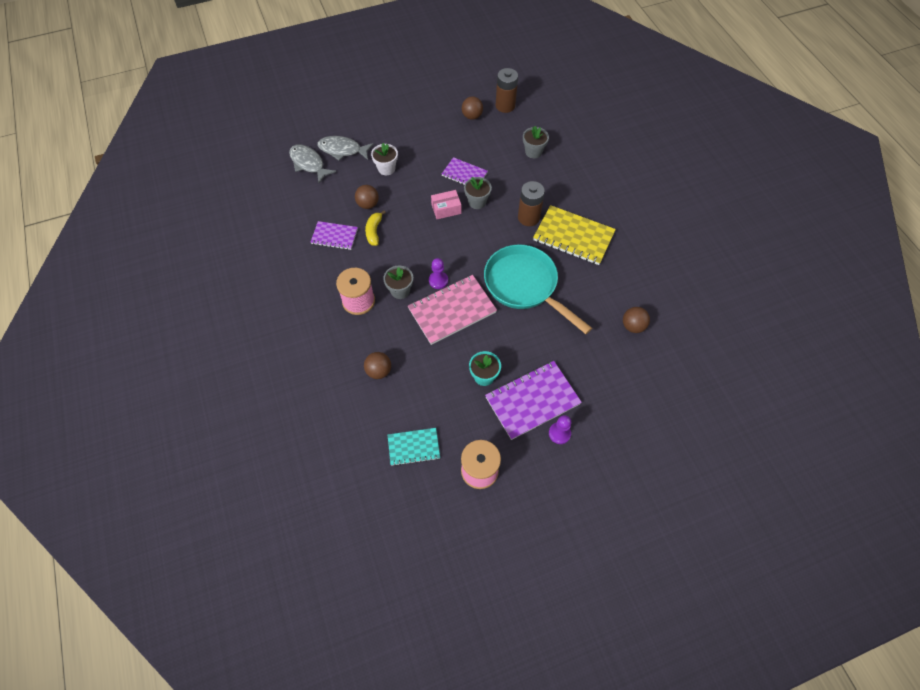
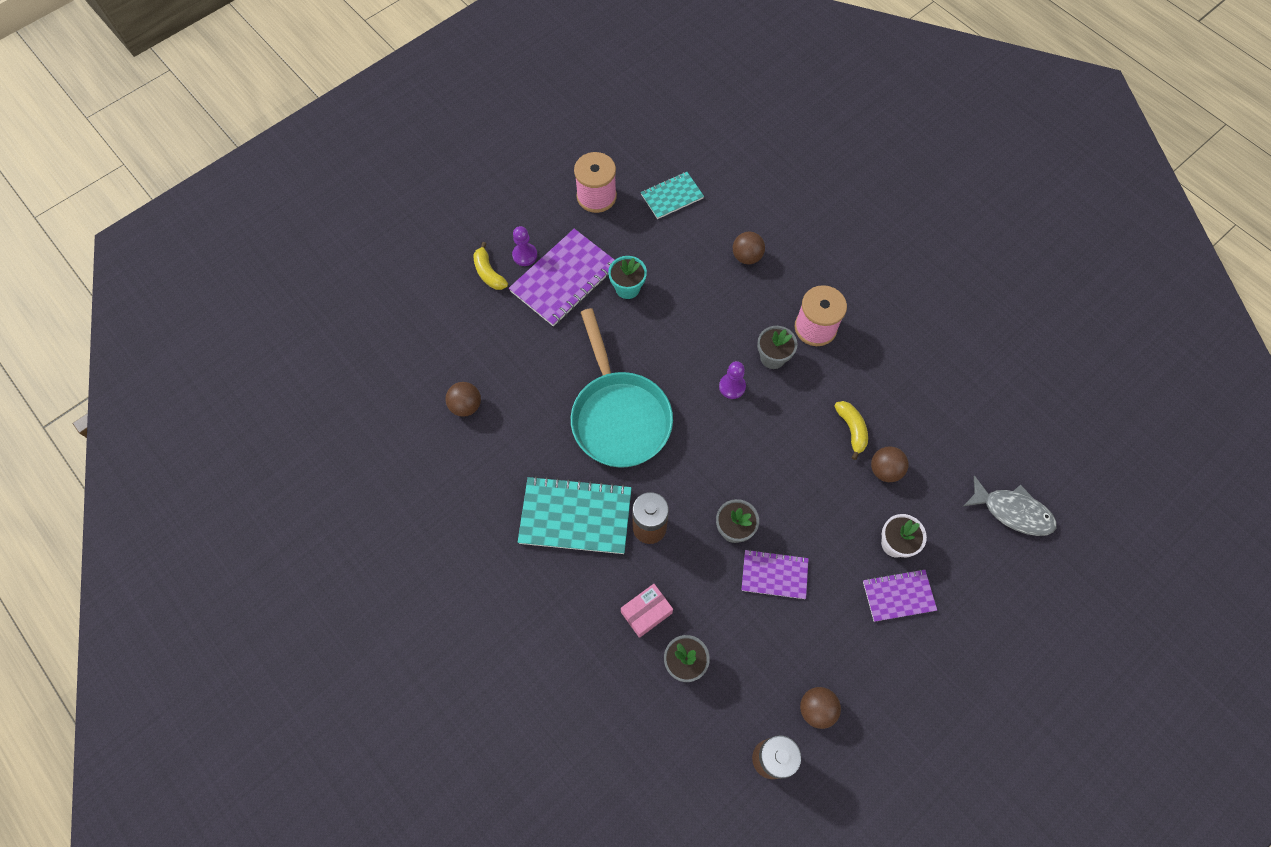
camera: 160 degrees right, 5 degrees up
purple notebook [310,221,358,250] -> purple notebook moved to [863,569,937,622]
grey fish [317,136,374,161] -> none
pink notebook [408,275,497,345] -> none
pink box [431,190,461,219] -> pink box moved to [621,584,673,638]
turquoise pan [484,244,592,334] -> turquoise pan turned 45 degrees clockwise [571,308,673,468]
yellow notebook [533,205,616,265] -> turquoise notebook [518,476,632,554]
none -> yellow banana [474,242,508,290]

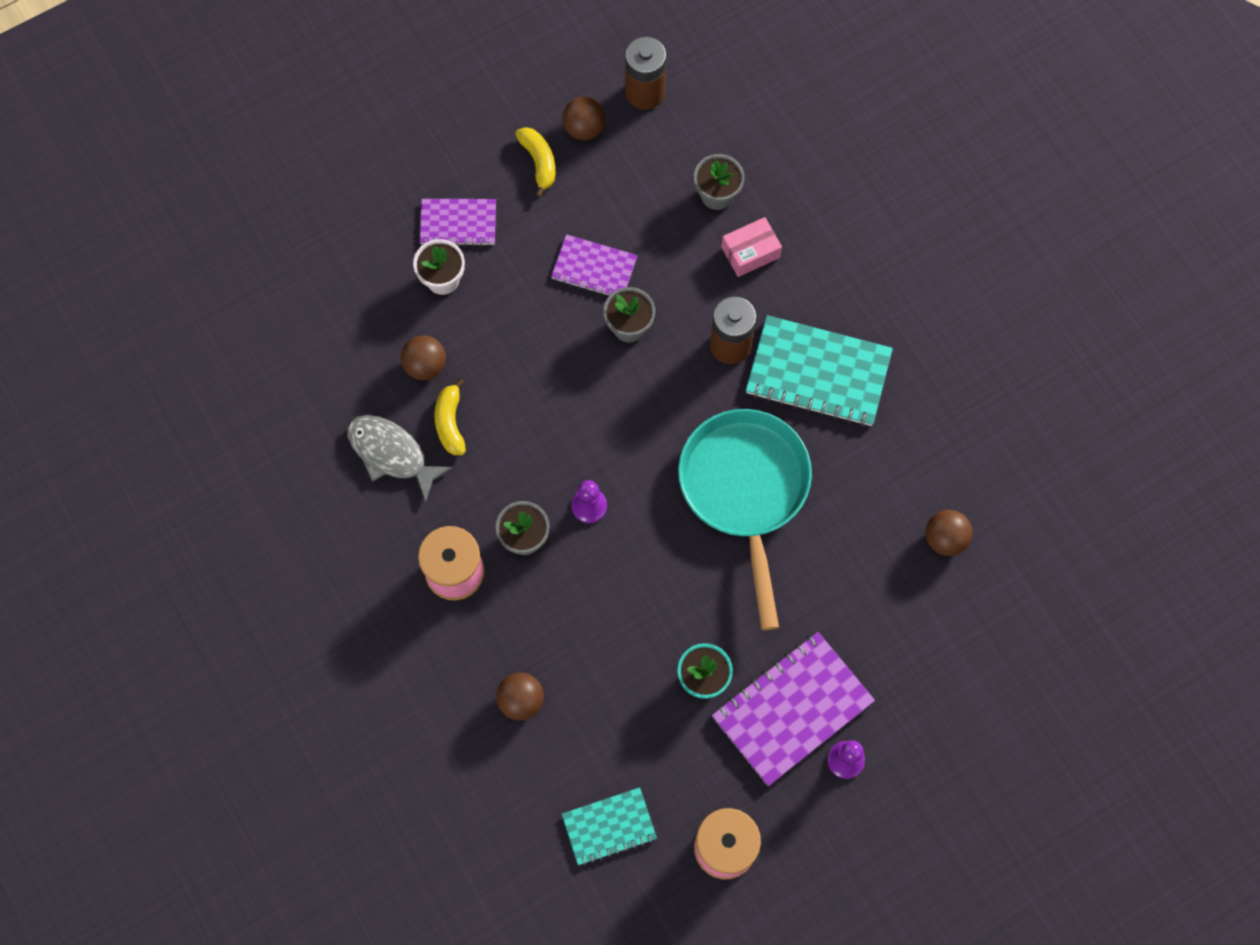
camera: 170 degrees left, 5 degrees up
yellow banana [474,242,508,290] -> yellow banana moved to [515,127,555,197]
grey fish [964,476,1057,536] -> grey fish moved to [347,415,453,502]

